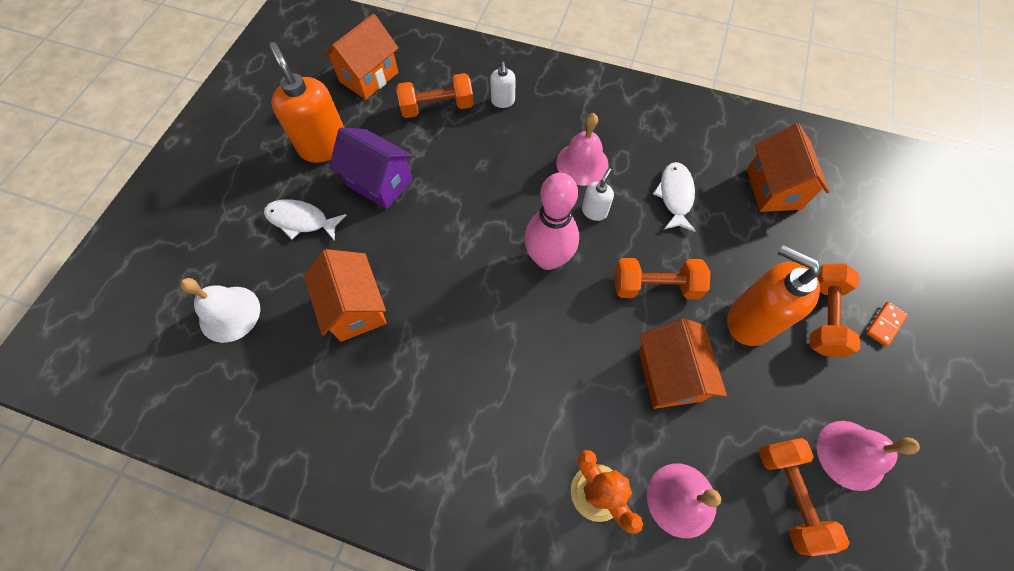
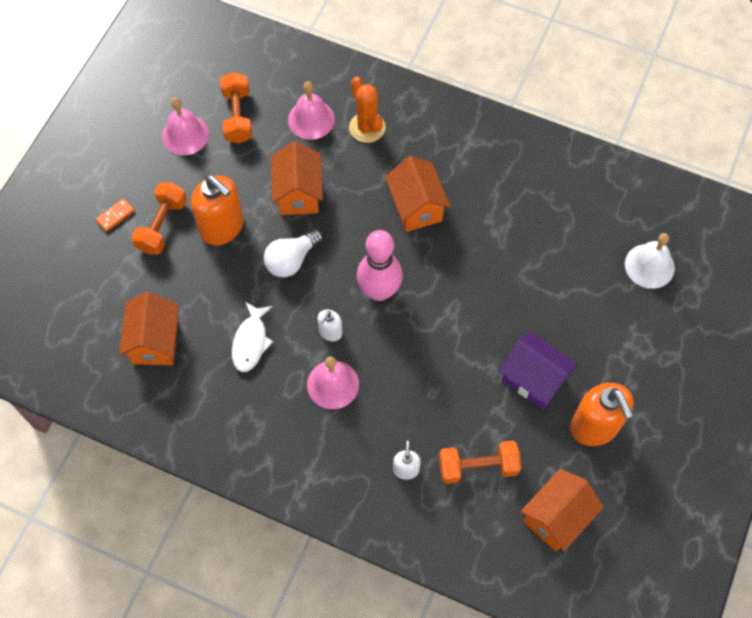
camera: 175 degrees left, 0 degrees up
white fish [264,199,346,241] -> none
orange house [304,249,387,342] -> orange house moved to [385,156,450,232]
orange dumbbell [615,258,711,299] -> white light bulb [264,229,323,278]

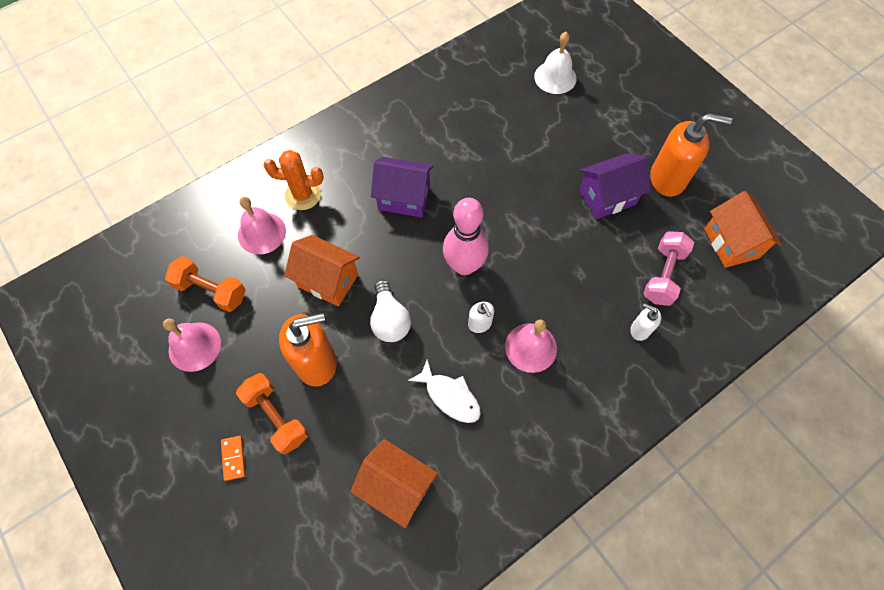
camera: 60 degrees left, 0 degrees up
orange house [385,156,450,232] -> purple house [371,157,434,218]
orange dumbbell [439,441,521,484] -> pink dumbbell [643,231,694,306]

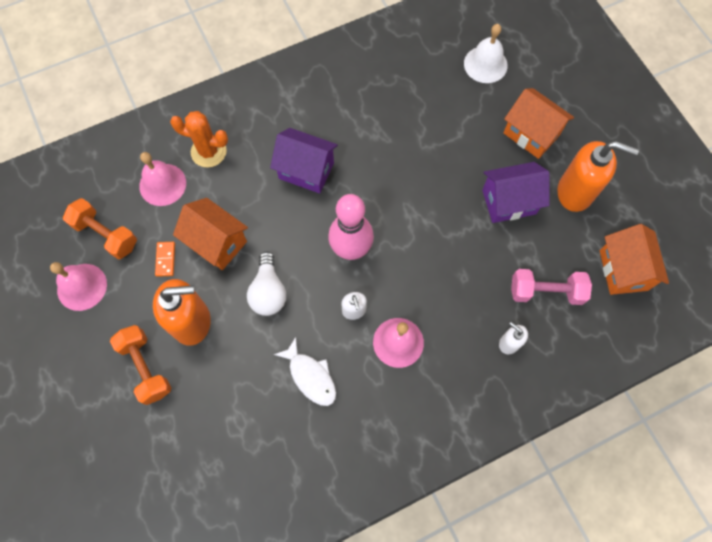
camera: 10 degrees right, 5 degrees up
orange domino [221,436,245,481] -> orange domino moved to [155,242,175,277]
orange house [350,439,438,528] -> orange house moved to [504,88,574,159]
pink dumbbell [643,231,694,306] -> pink dumbbell turned 60 degrees clockwise [511,269,592,305]

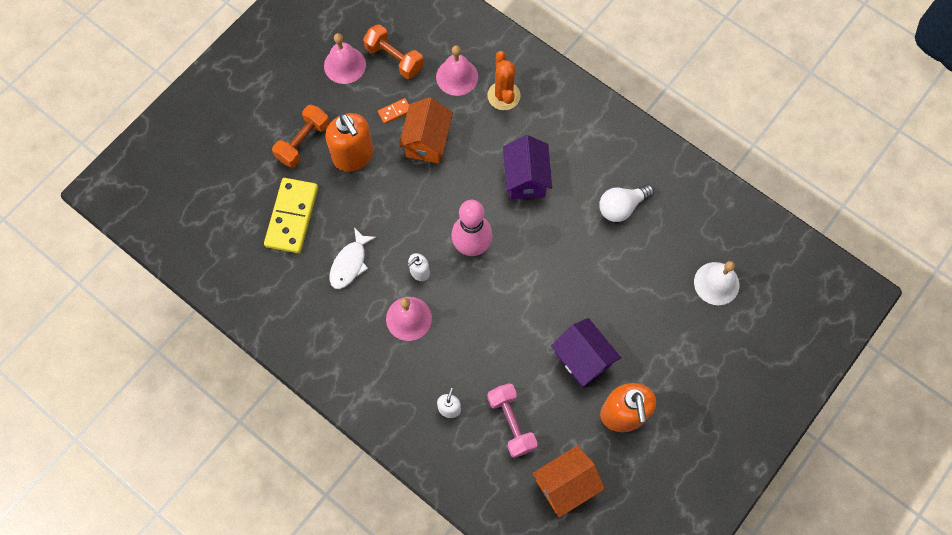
camera: 65 degrees right, 0 degrees up
orange dumbbell [63,198,137,259] -> orange dumbbell turned 60 degrees counterclockwise [363,24,424,79]
white light bulb [247,251,286,316] -> white light bulb moved to [599,184,654,222]
orange house [504,88,574,159] -> none
none -> yellow domino [264,178,318,253]

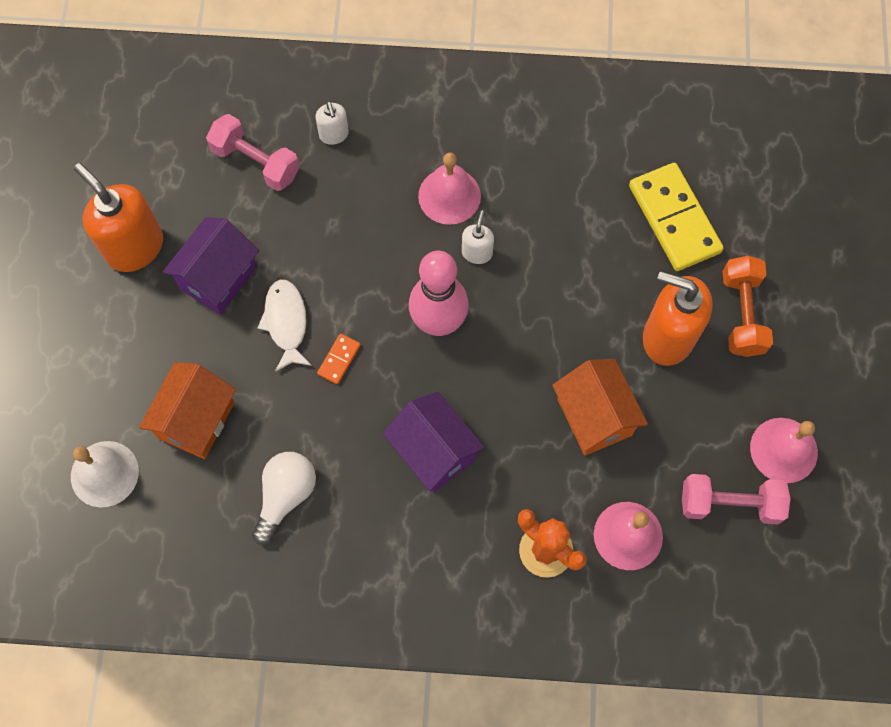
camera: 145 degrees right, 0 degrees up
white fish [330,227,376,289] -> white fish moved to [258,279,312,372]
orange dumbbell [363,24,424,79] -> pink dumbbell [682,474,791,525]
orange domino [378,98,409,124] -> orange domino moved to [317,334,361,384]
orange house [532,445,605,518] -> orange house moved to [139,362,236,459]
purple house [551,318,621,387] -> purple house turned 75 degrees counterclockwise [163,217,259,315]

